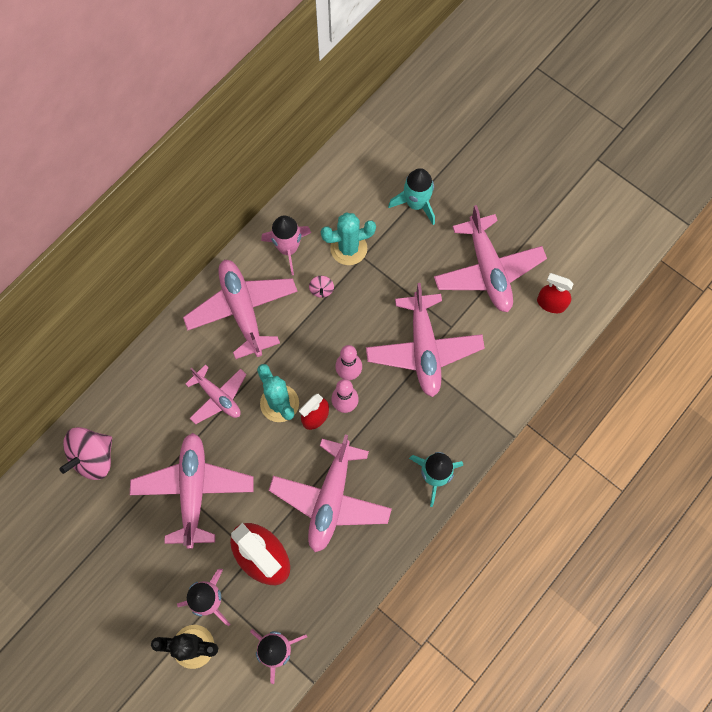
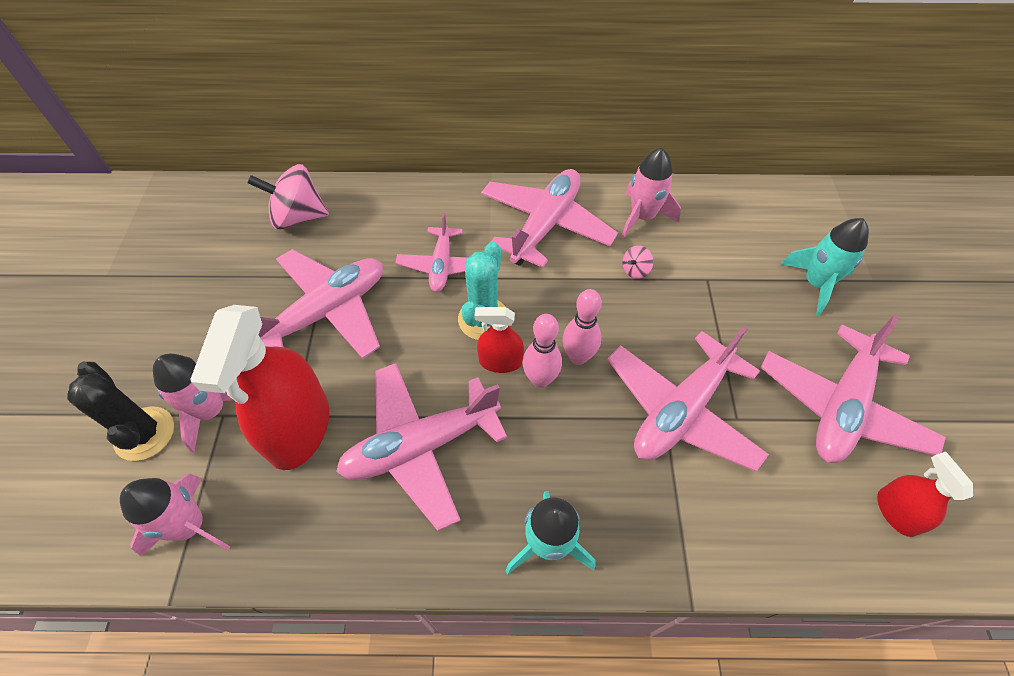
camera: 50 degrees right, 15 degrees down
turquoise cactus [321,212,376,265] -> none

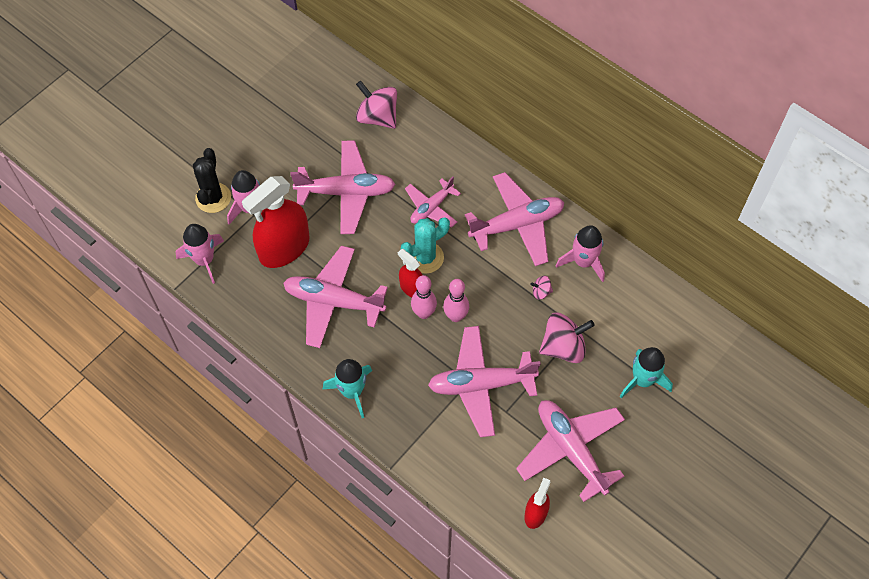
camera: 40 degrees right, 5 degrees up
pink plane [760,315,946,463] -> pink plane turned 75 degrees clockwise [516,400,625,502]
none -> pink spinning top [539,313,595,363]

